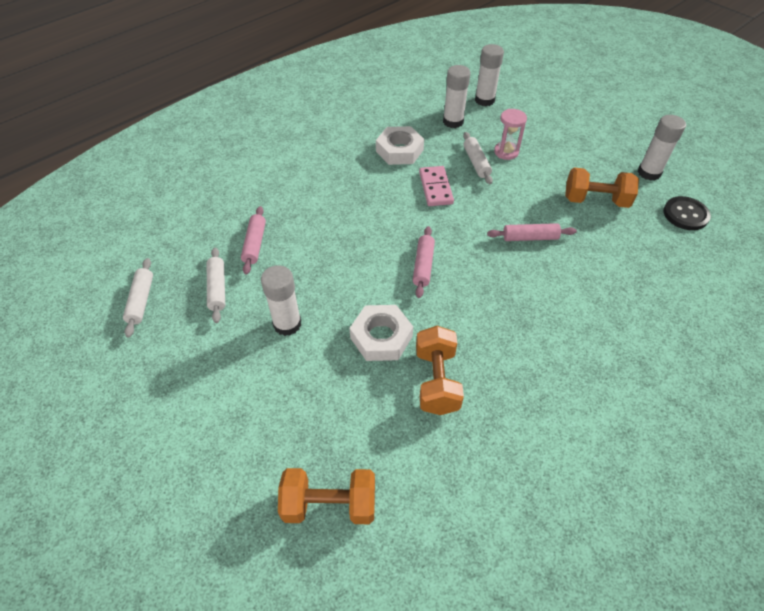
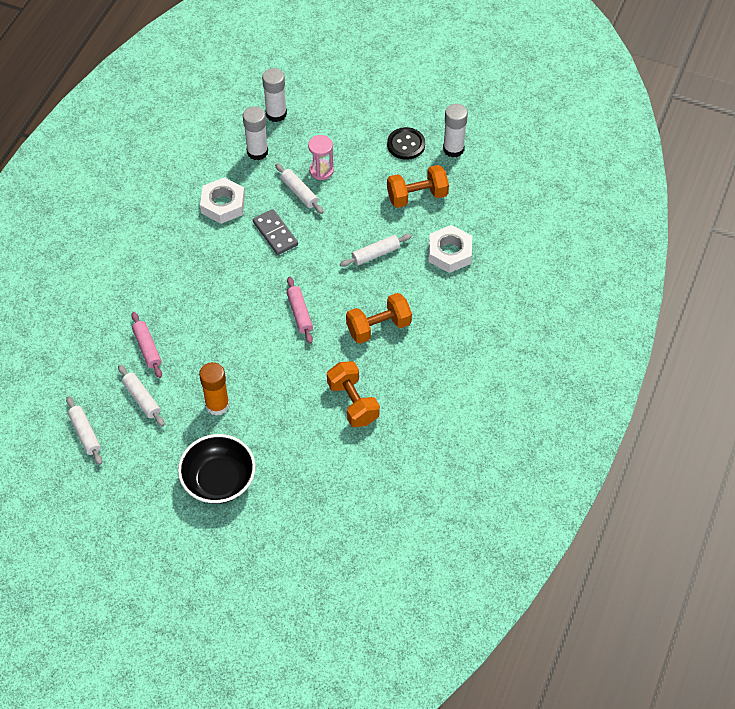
camera: 25 degrees left, 5 degrees up
white glue stick [261,265,301,336] -> orange glue stick [199,362,229,416]
orange dumbbell [278,468,375,524] -> orange dumbbell moved to [346,293,412,344]
white nut [350,305,413,361] -> white nut moved to [428,225,472,273]
pink domino [419,166,454,206] -> grey domino [253,209,298,255]
pink rolling pin [487,223,577,241] -> white rolling pin [340,234,412,267]
black button [663,196,711,230] -> black button moved to [387,127,425,160]
none -> black bowl [178,434,256,504]

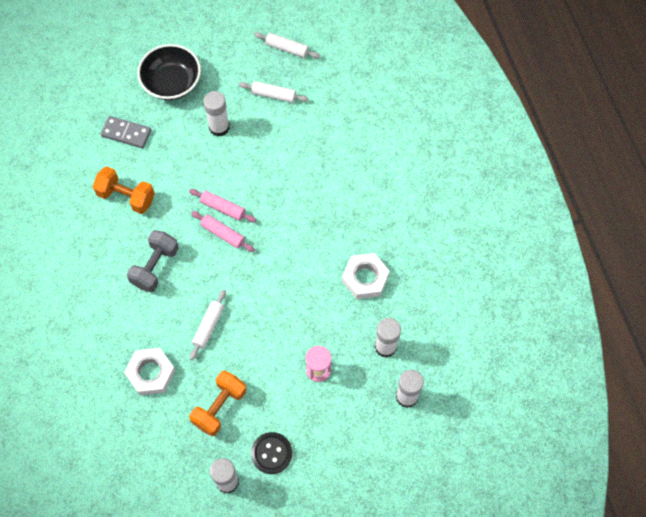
camera: 140 degrees right, 10 degrees up
pink rolling pin [131,312,162,378] -> pink rolling pin moved to [189,189,256,222]
orange glue stick [199,362,229,416] -> white glue stick [203,91,229,137]
grey domino [253,209,298,255] -> grey domino moved to [101,116,151,149]
white rolling pin [275,163,324,214] -> none
orange dumbbell [346,293,412,344] -> grey dumbbell [127,230,179,292]

